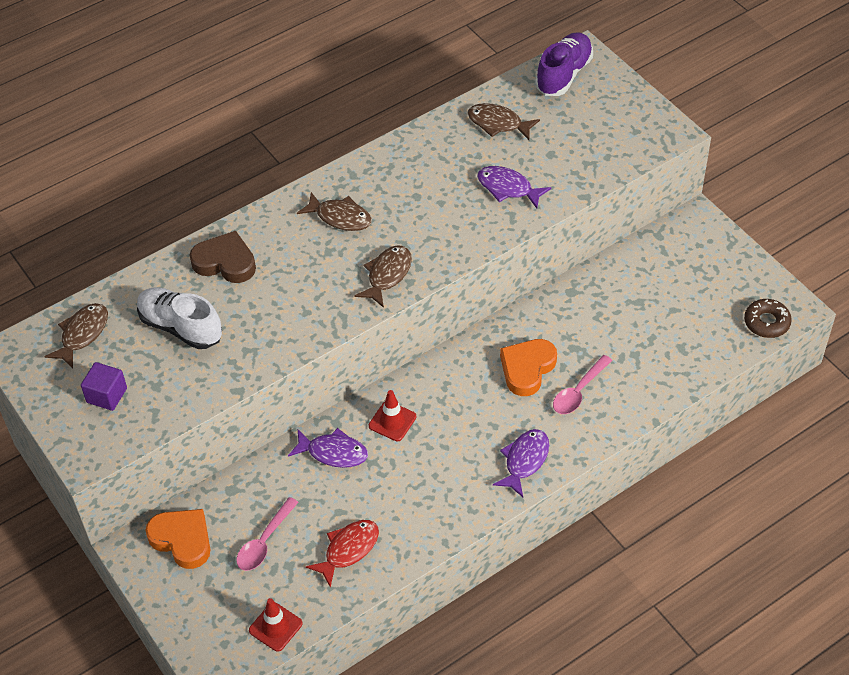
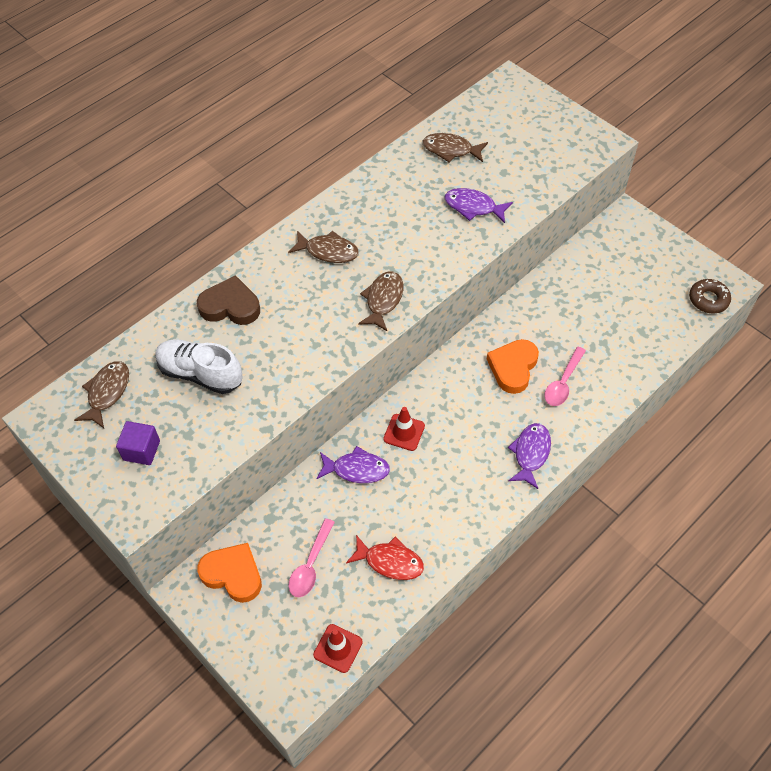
camera: 10 degrees left, 5 degrees up
red fish [306,520,379,588] -> red fish turned 75 degrees clockwise [346,535,424,580]
purple shoe [535,32,593,96] -> none

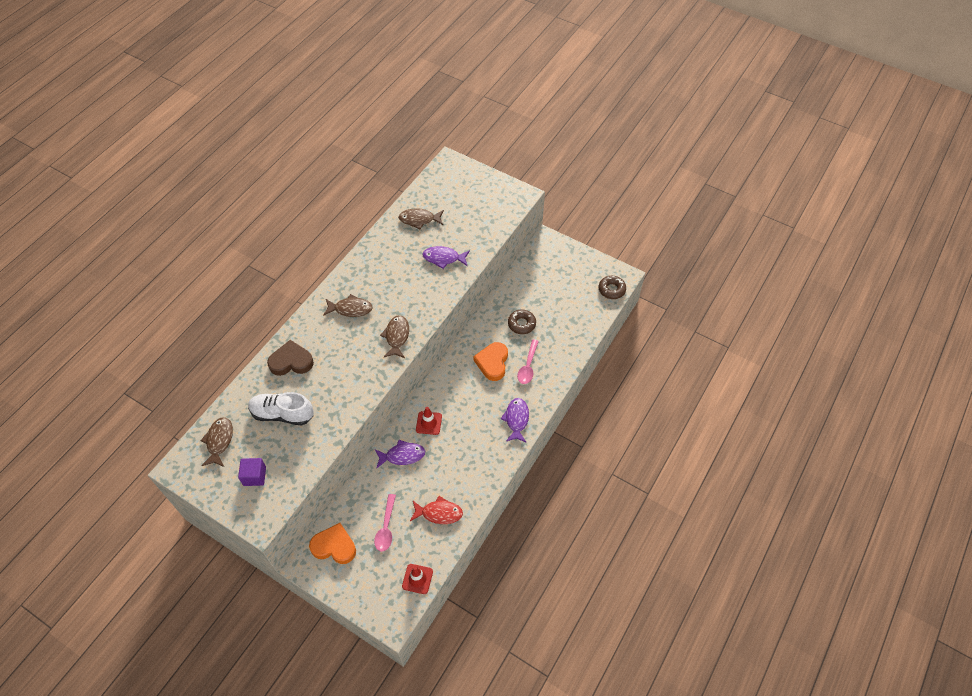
camera: 15 degrees left, 0 degrees up
none -> brown donut [508,309,536,334]

